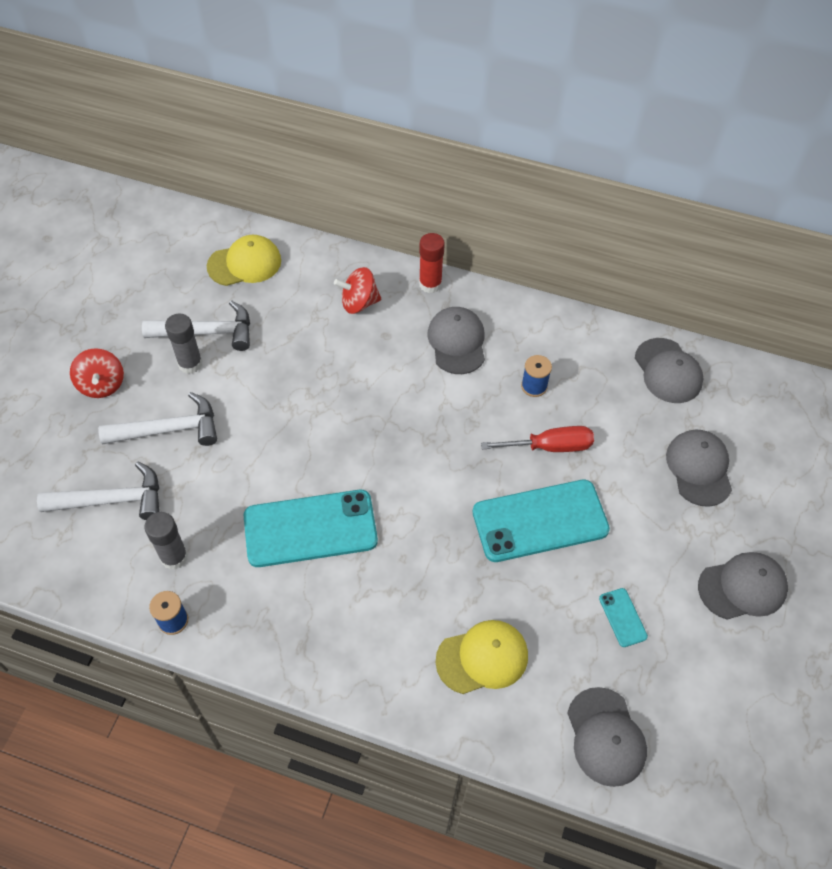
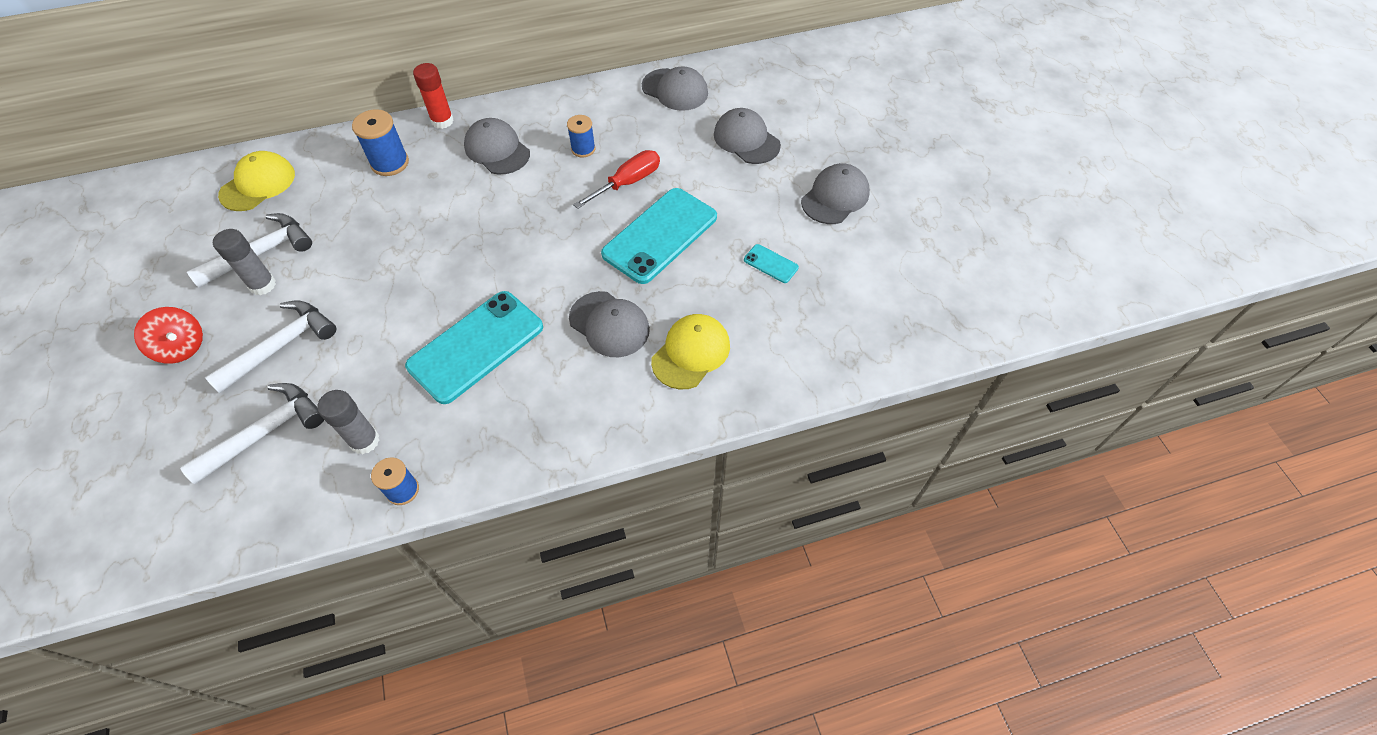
camera: 35 degrees left, 0 degrees up
red spinning top [334,267,381,314] -> blue spool [352,109,409,176]
grey cap [567,687,647,787] -> grey cap moved to [569,291,650,357]

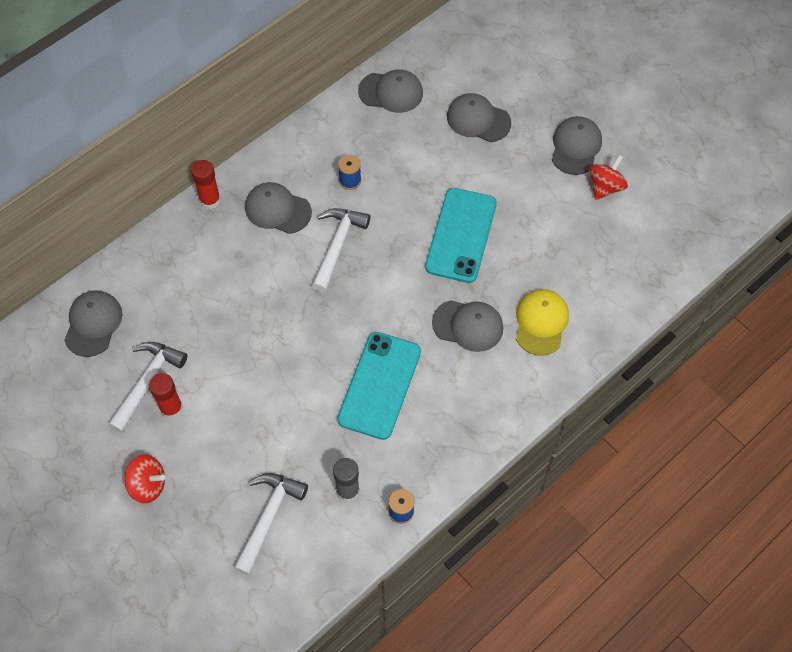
camera: 25 degrees left, 5 degrees up
white hammer [205,301,336,393] -> white hammer moved to [312,208,371,293]
grey glue stick [213,229,276,295] -> red glue stick [149,373,183,419]
yellow cap [218,151,295,211] -> grey cap [64,290,123,357]
blue spool [352,109,409,176] -> none
red screwdriver [573,150,660,209] -> none
turquoise phone [744,244,799,283] -> none
none -> red spinning top [589,155,628,200]

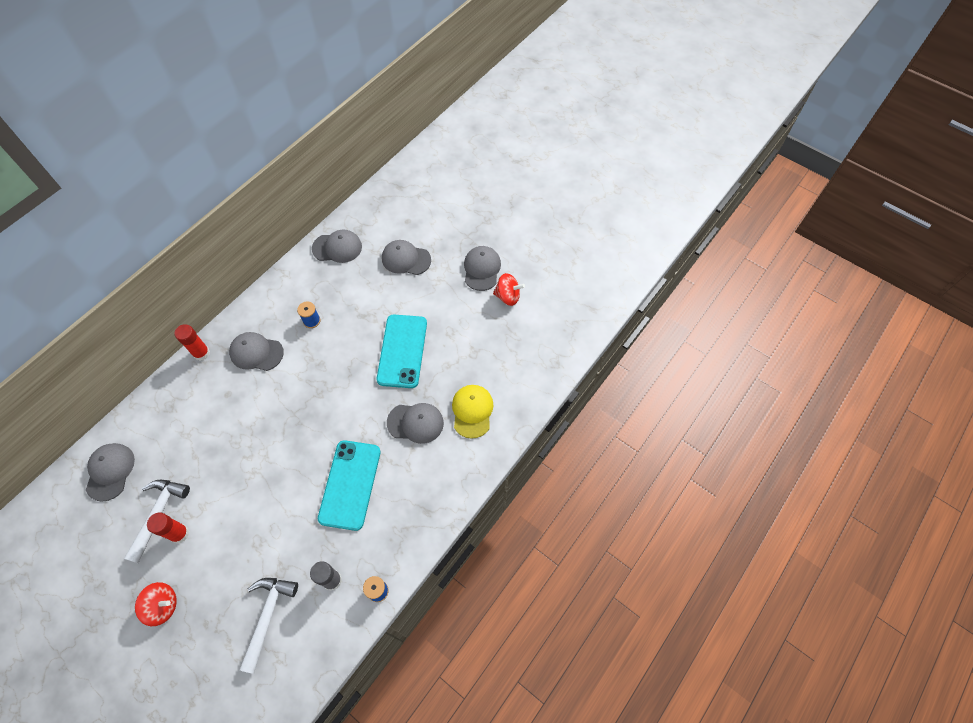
camera: 10 degrees left, 0 degrees up
white hammer [312,208,371,293] -> none
red spinning top [589,155,628,200] -> red spinning top turned 75 degrees clockwise [493,273,525,306]

